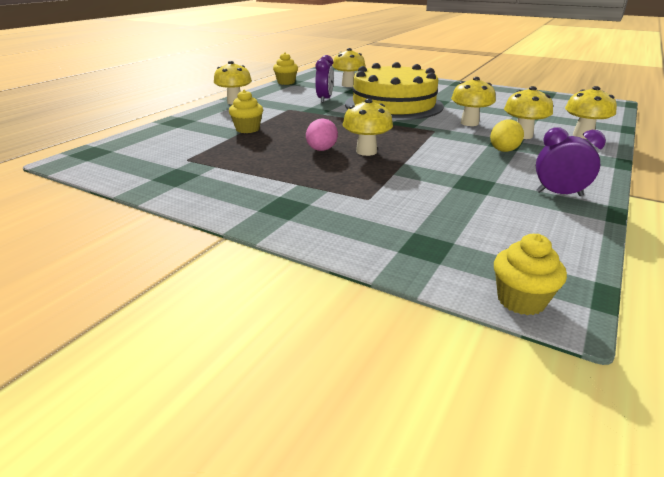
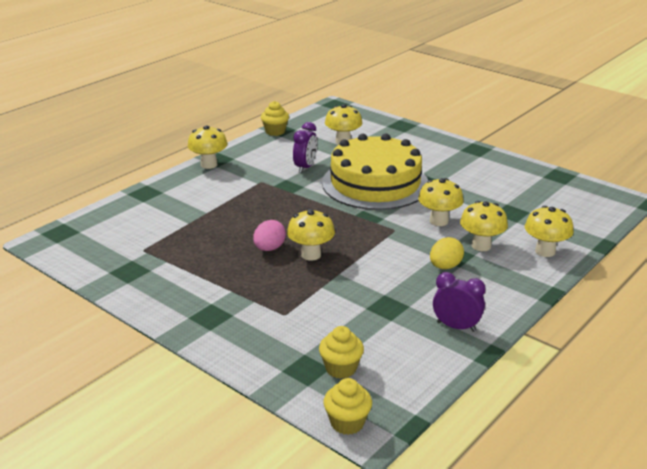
camera: 10 degrees right, 0 degrees up
yellow cupcake [229,90,263,133] -> yellow cupcake moved to [319,326,364,379]

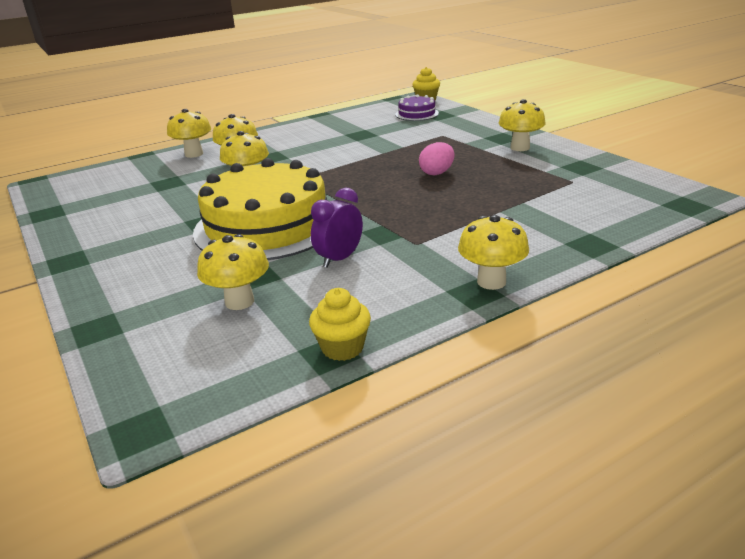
camera: 160 degrees left, 0 degrees up
yellow mushroom [287,209,335,261] -> yellow mushroom moved to [499,99,546,151]
yellow cupcake [319,326,364,379] -> purple cake [395,94,439,121]
yellow egg [430,237,464,269] -> none
purple clock [433,272,486,332] -> none

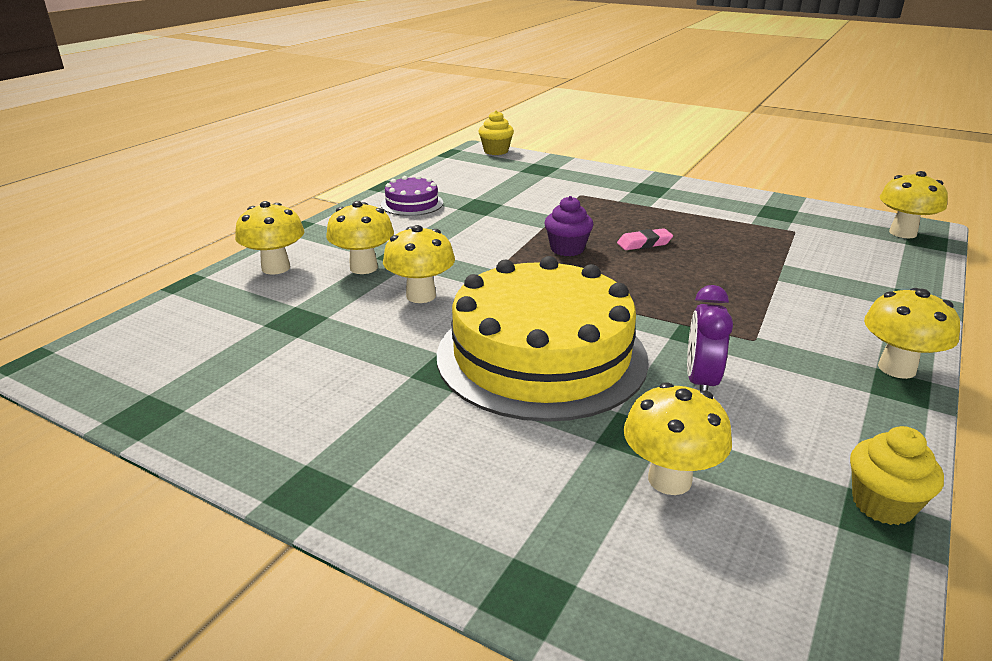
camera: 30 degrees left, 0 degrees up
purple cake [395,94,439,121] -> purple cake moved to [381,175,443,216]
pink egg [419,142,455,175] -> pink eraser [617,228,673,250]
yellow mushroom [499,99,546,151] -> yellow mushroom moved to [880,171,948,238]
none -> purple cupcake [544,196,593,256]

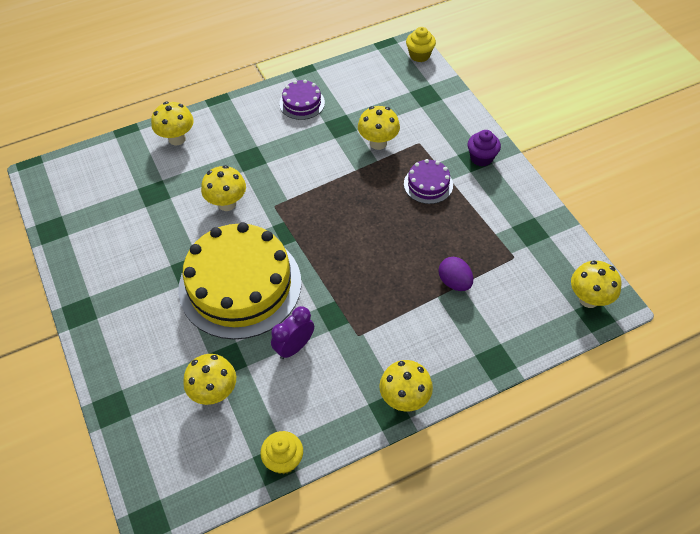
camera: 35 degrees right, 25 degrees up
yellow mushroom [326,201,394,274] -> yellow mushroom moved to [358,106,400,150]
purple cupcake [544,196,593,256] -> purple cupcake moved to [468,130,501,167]
pink eraser [617,228,673,250] -> none
none -> purple cake [404,159,453,204]
none -> purple egg [439,257,473,291]

